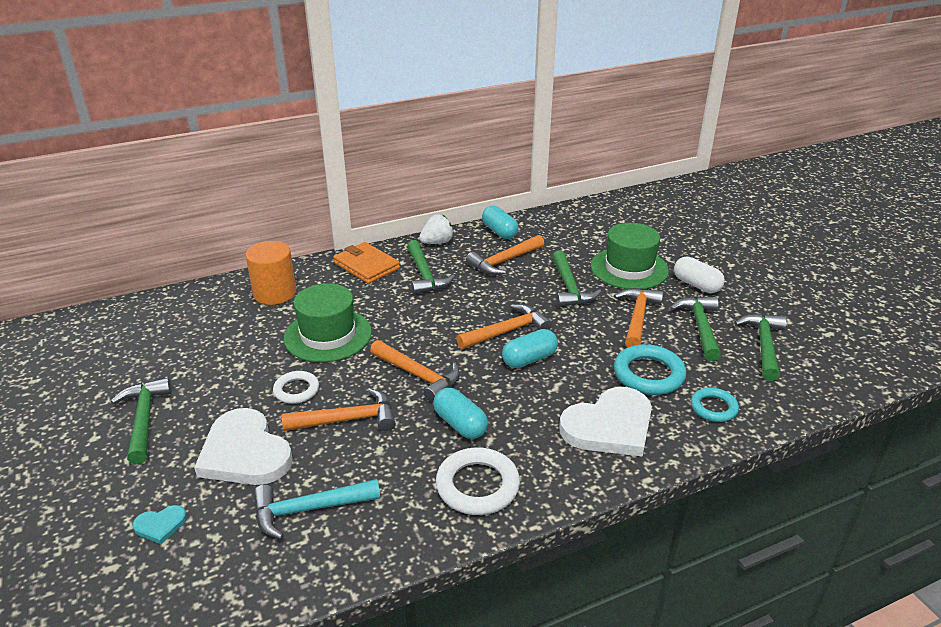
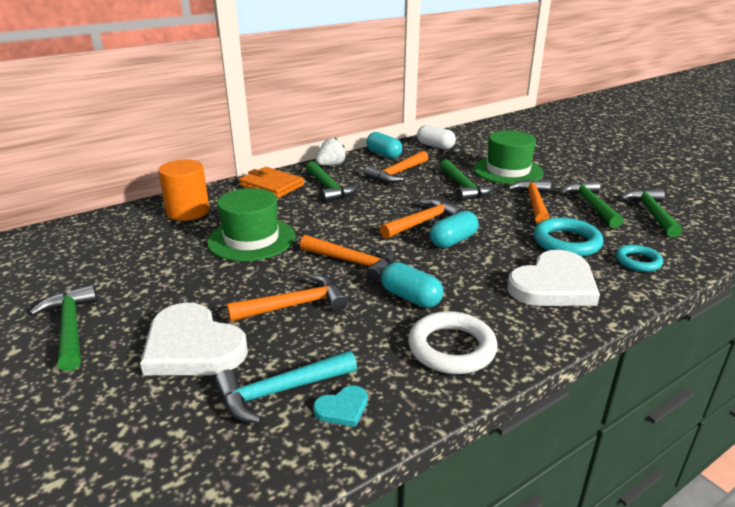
camera: 10 degrees left, 5 degrees down
turquoise heart [133,505,187,544] -> turquoise heart moved to [313,385,368,427]
white ring [273,371,319,404] -> none
white capsule [674,257,725,293] -> white capsule moved to [417,125,456,149]

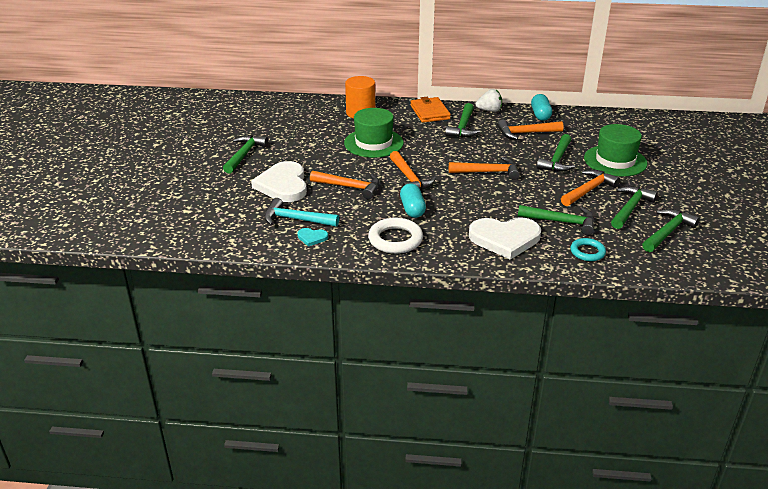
camera: 40 degrees right, 5 degrees up
white capsule [417,125,456,149] -> none
turquoise capsule [430,211,479,248] -> none
turquoise ring [534,217,603,257] -> green hammer [518,205,595,235]

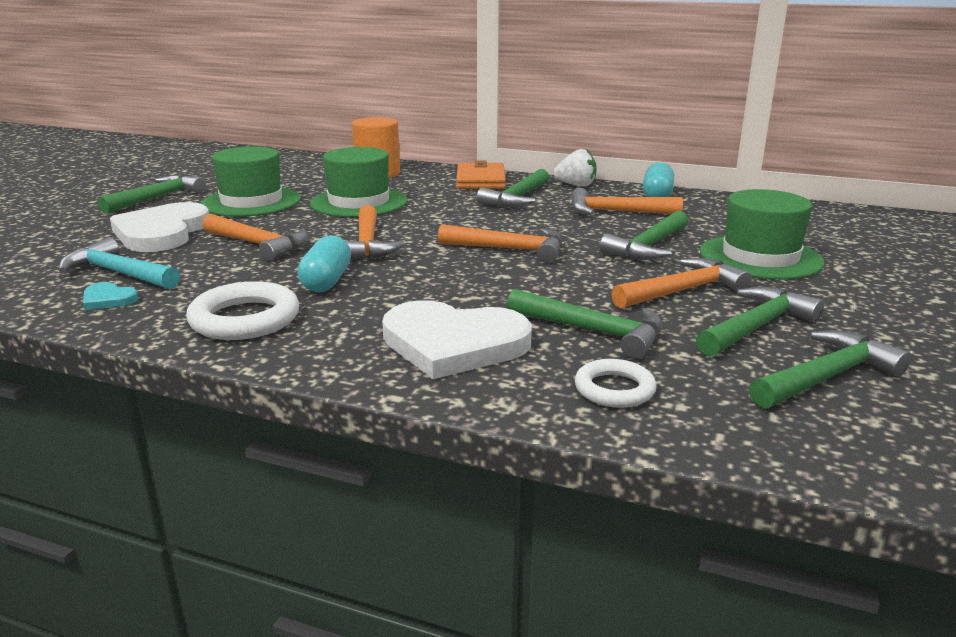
camera: 15 degrees right, 10 degrees down
turquoise ring [570,238,606,261] -> white ring [575,359,657,408]
none -> green hat [201,146,301,217]

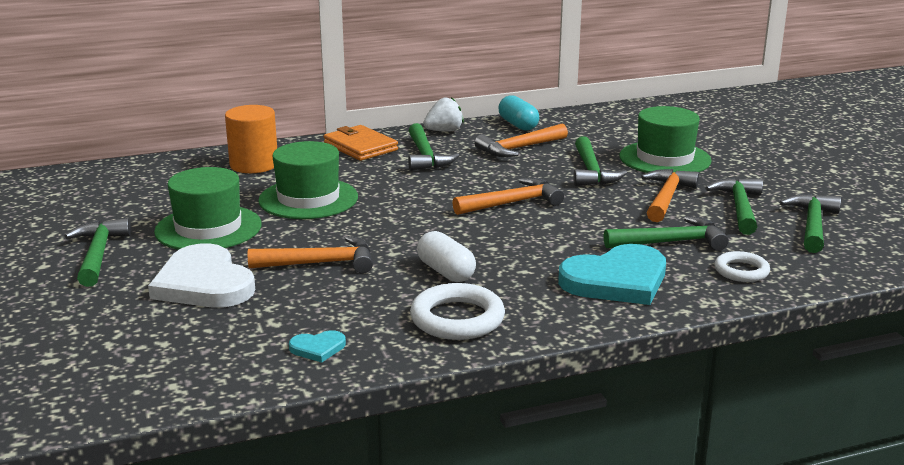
camera: 40 degrees left, 0 degrees up
turquoise hammer [59,237,180,289] -> none
turquoise capsule [297,235,351,292] -> white capsule [417,231,476,282]
orange hammer [345,205,405,260] -> none
white heart [382,300,532,379] -> turquoise heart [558,244,666,305]

